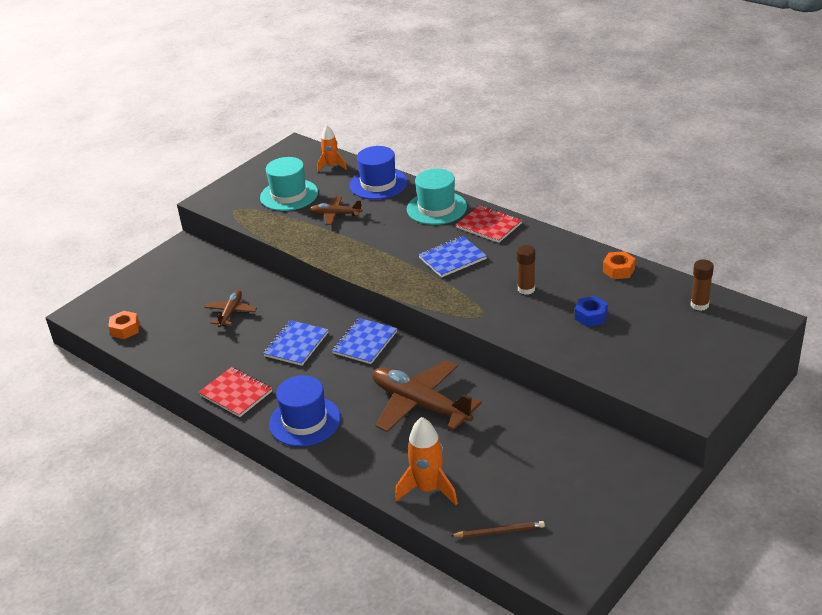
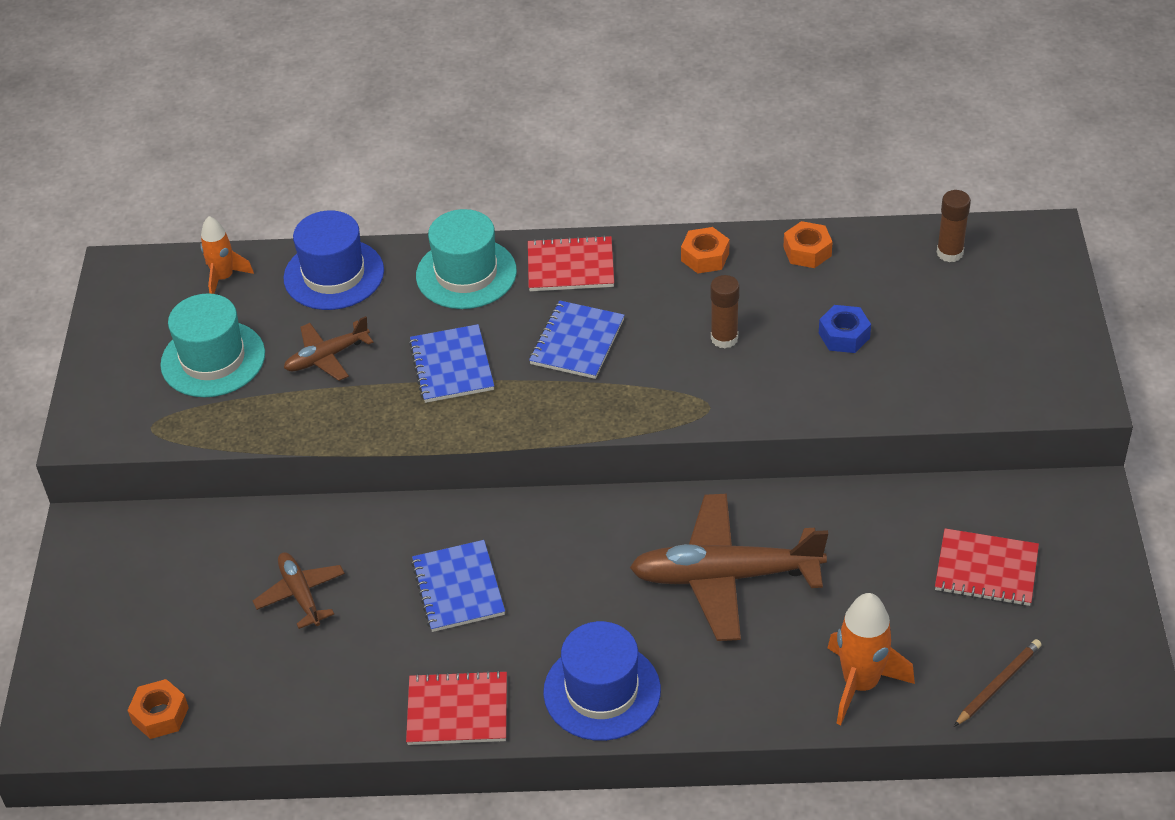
camera: 40 degrees left, 10 degrees up
blue notebook [332,318,398,364] -> blue notebook moved to [409,324,494,403]
none -> orange nut [681,227,729,273]
none -> red notebook [935,528,1039,606]

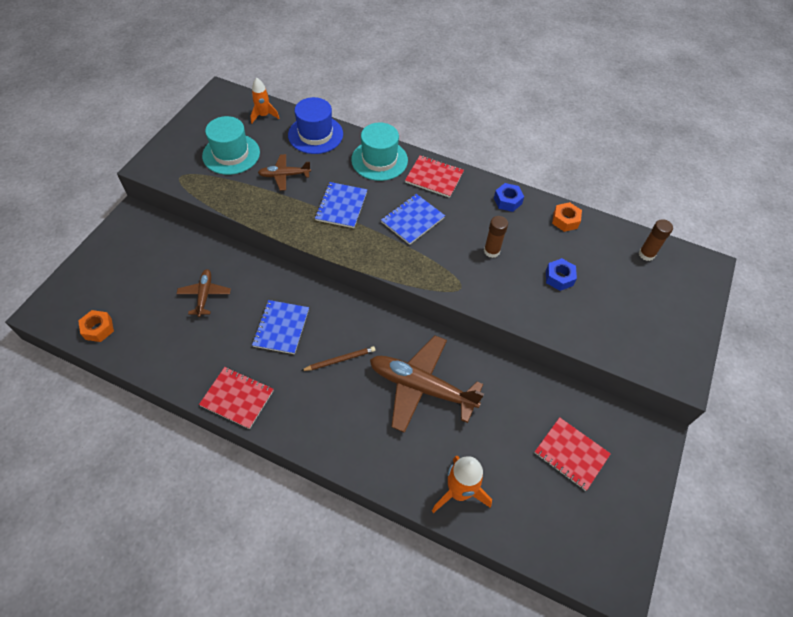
camera: 20 degrees right, 10 degrees up
blue hat [543,621,661,741] -> none
orange nut [681,227,729,273] -> blue nut [494,183,524,212]
brown pencil [954,639,1042,727] -> brown pencil moved to [301,346,376,371]

